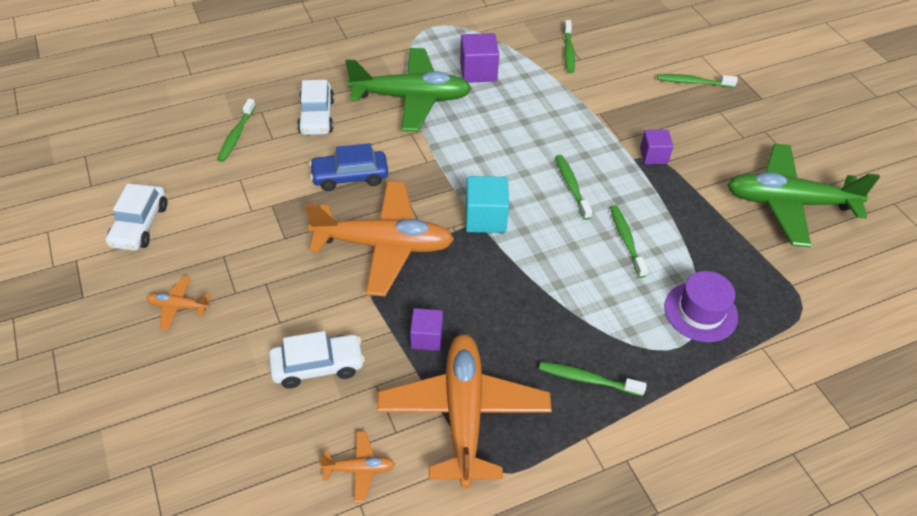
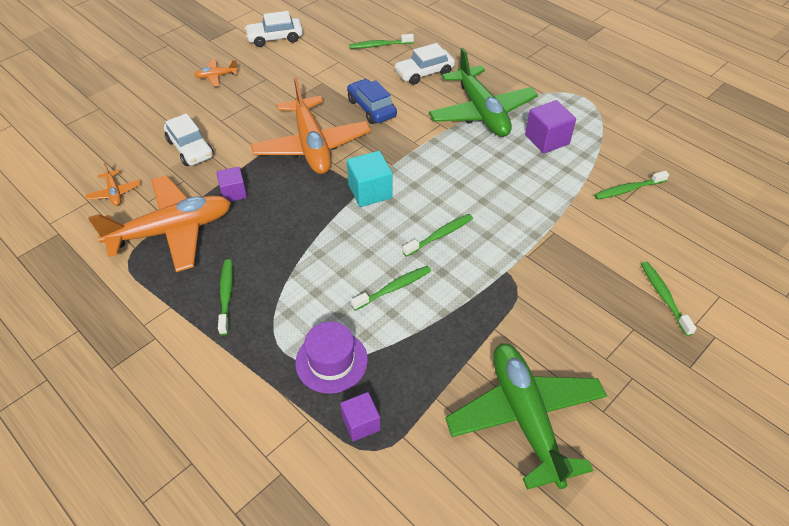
camera: 70 degrees right, 0 degrees up
orange plane [147,276,211,330] -> orange plane turned 90 degrees counterclockwise [194,59,238,86]
purple cube [640,130,673,164] -> purple cube moved to [340,392,381,441]

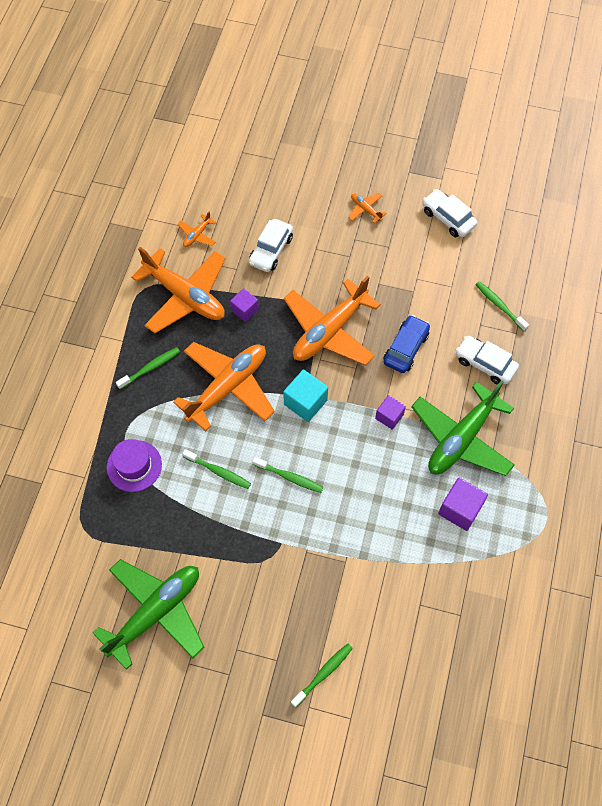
camera: 60 degrees right, 15 degrees up
purple cube [340,392,381,441] -> purple cube moved to [375,395,406,430]
green toothbrush [594,171,669,200] -> none
none -> orange plane [173,342,275,431]

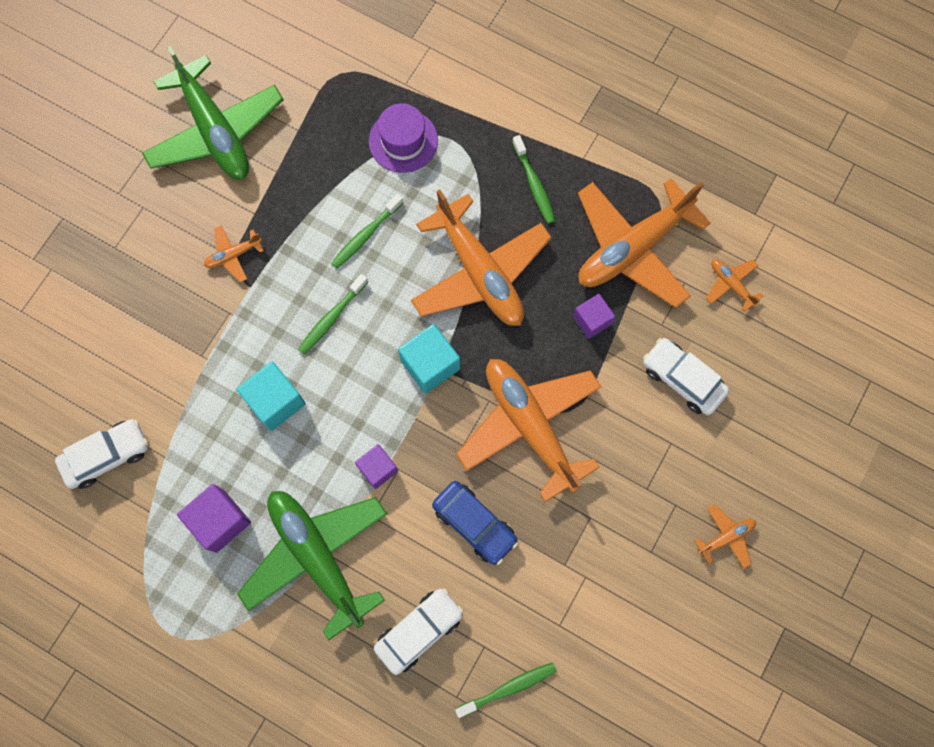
camera: 105 degrees right, 10 degrees up
green toothbrush [291,643,353,707] -> none
white car [422,189,477,237] -> white car moved to [55,419,148,489]
none -> orange plane [204,225,264,282]
none -> turquoise cube [237,362,306,431]

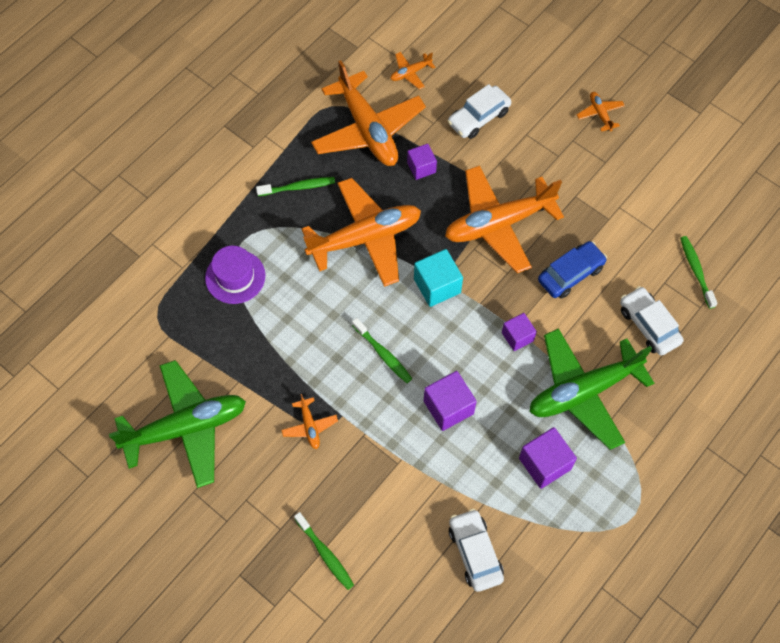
camera: 80 degrees left, 10 degrees down
turquoise cube [237,362,306,431] -> purple cube [424,371,477,431]
green toothbrush [331,194,404,269] -> green toothbrush moved to [294,512,354,590]

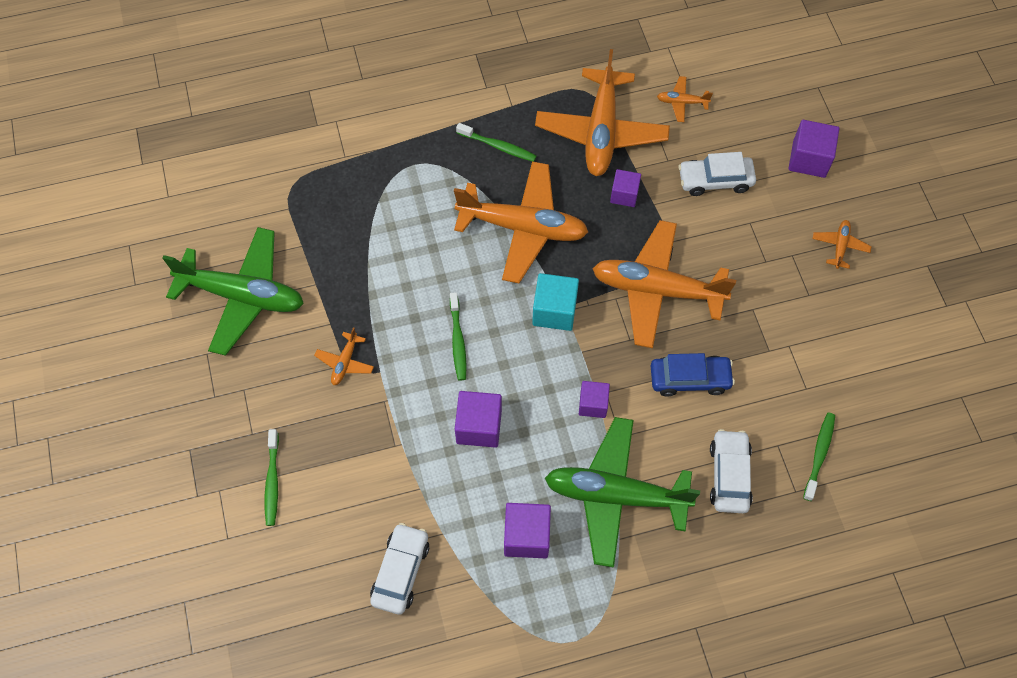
camera: 35 degrees right, 0 degrees up
purple hat [205,246,265,304] -> none
none -> purple cube [788,120,839,178]

